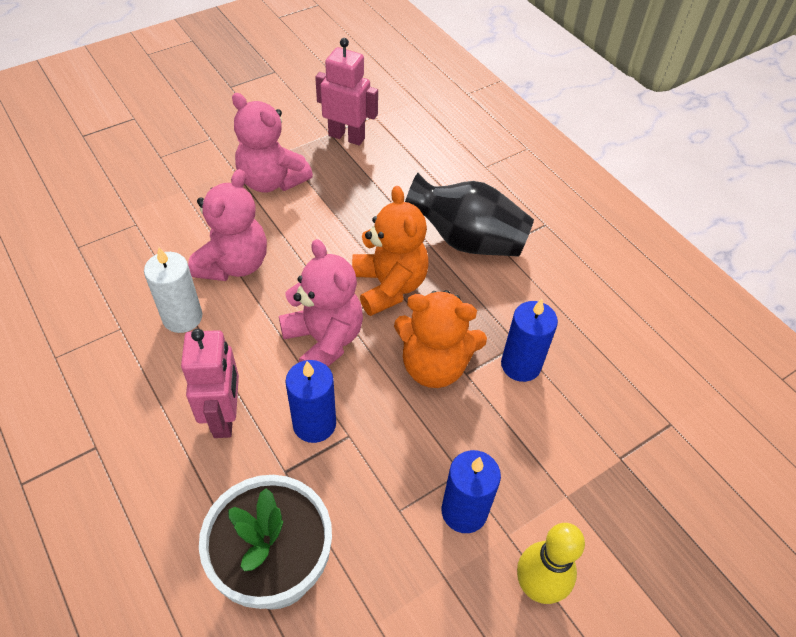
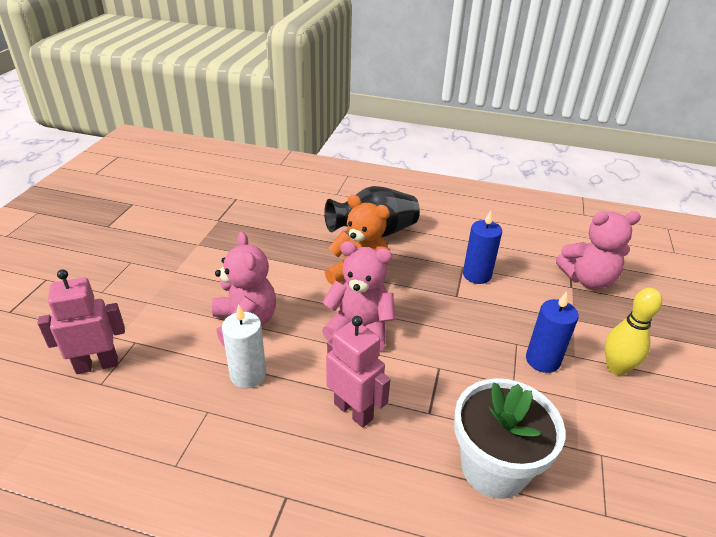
camera: 40 degrees left, 15 degrees down
pink teddy bear [232,93,313,193] -> pink teddy bear moved to [556,211,641,289]
blue candle [285,360,336,443] -> none
pink robot [315,38,378,146] -> pink robot moved to [37,269,125,374]
orange teddy bear [394,290,487,388] -> none

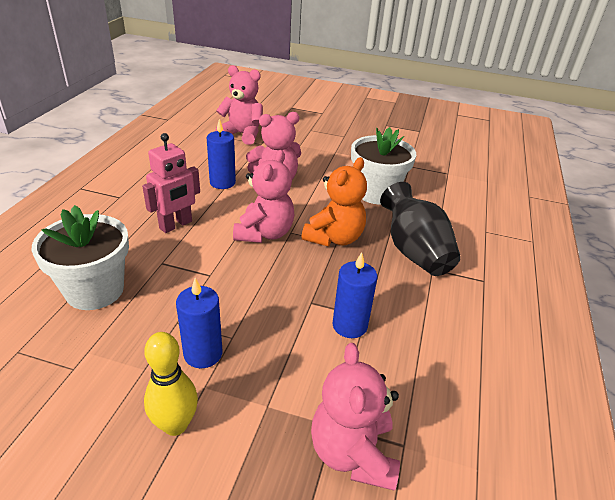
camera: 90 degrees right, 0 degrees up
pink robot [37,269,125,374] -> pink teddy bear [215,65,263,145]
white candle [222,304,266,388] -> blue candle [207,119,236,189]
none -> white flower pot [351,127,416,204]

